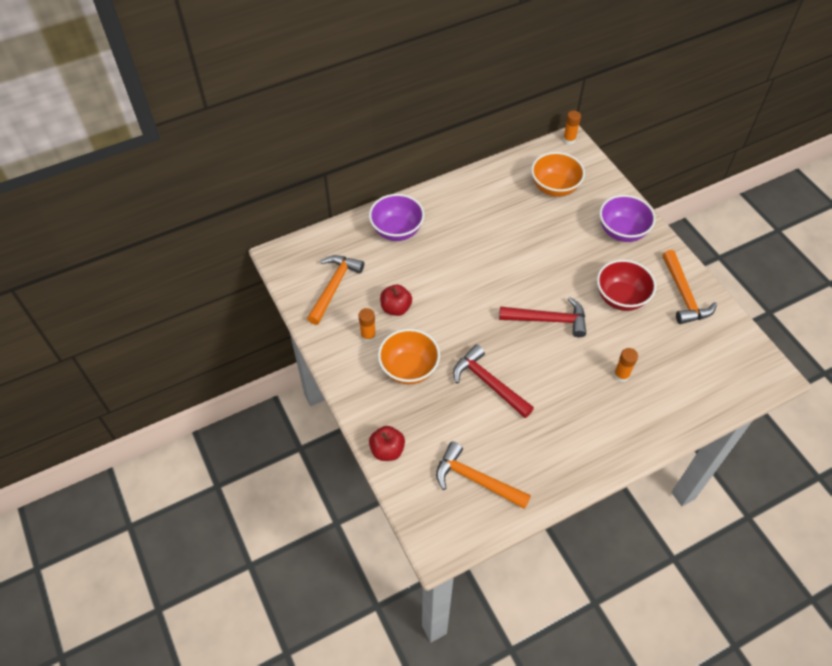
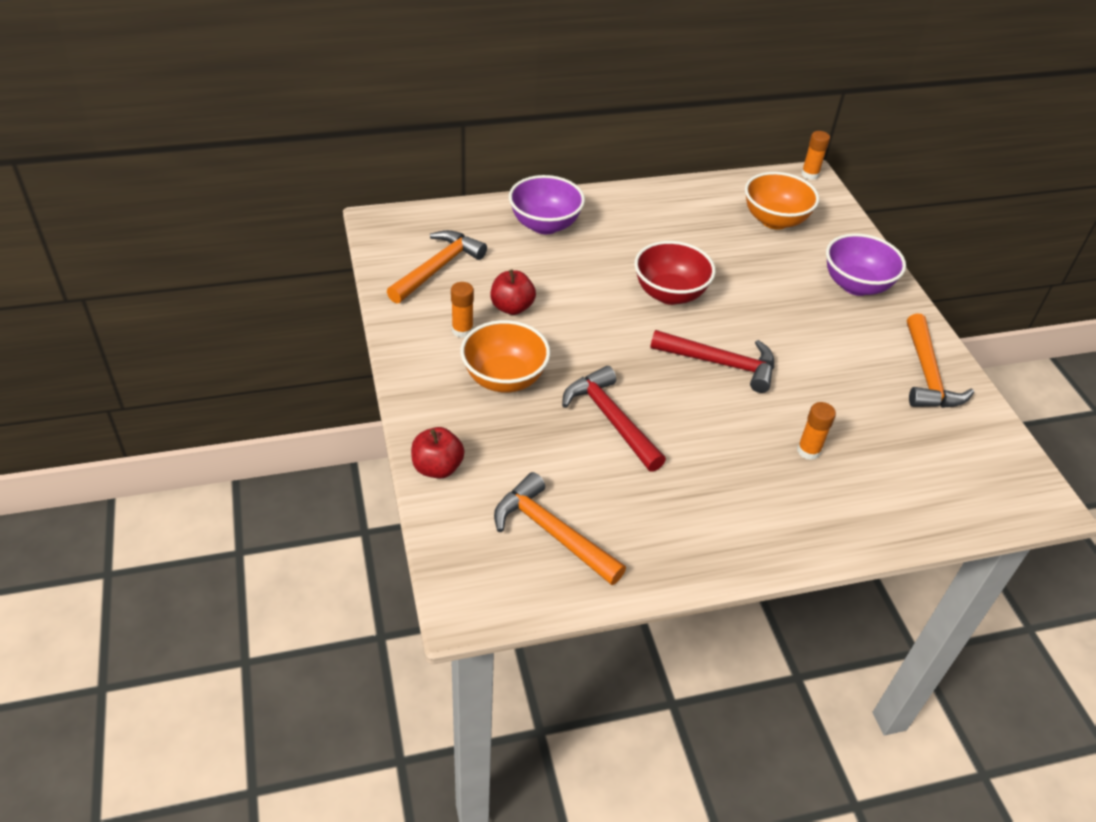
camera: 10 degrees right, 10 degrees down
red bowl [597,259,656,311] -> red bowl moved to [634,241,716,305]

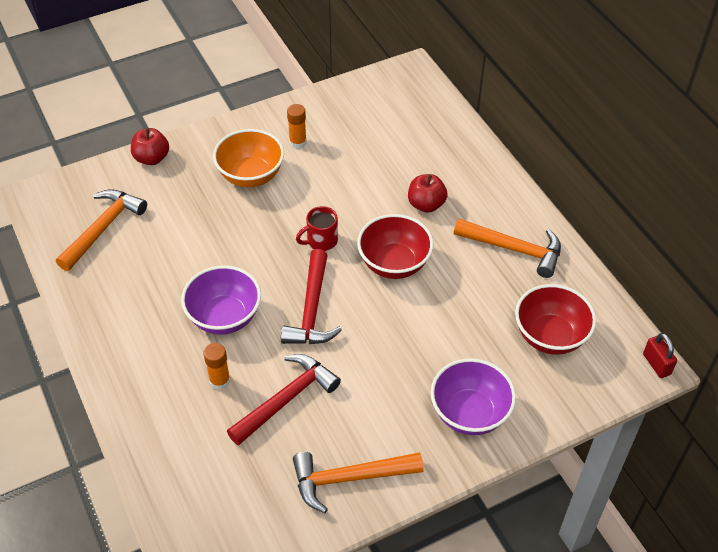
camera: 80 degrees right, 5 degrees up
orange hammer [387,230,487,304] -> orange hammer moved to [454,219,561,278]
red apple [490,270,536,315] -> red apple moved to [408,174,447,213]
purple bowl [509,175,585,234] -> purple bowl moved to [181,265,261,335]
red hammer [562,366,666,472] -> red hammer moved to [227,354,341,445]
orange bowl [745,172,819,230] -> red bowl [515,284,596,355]
orange glue stick [801,131,830,180] -> red padlock [643,333,677,378]
none -> red mug [296,206,338,251]

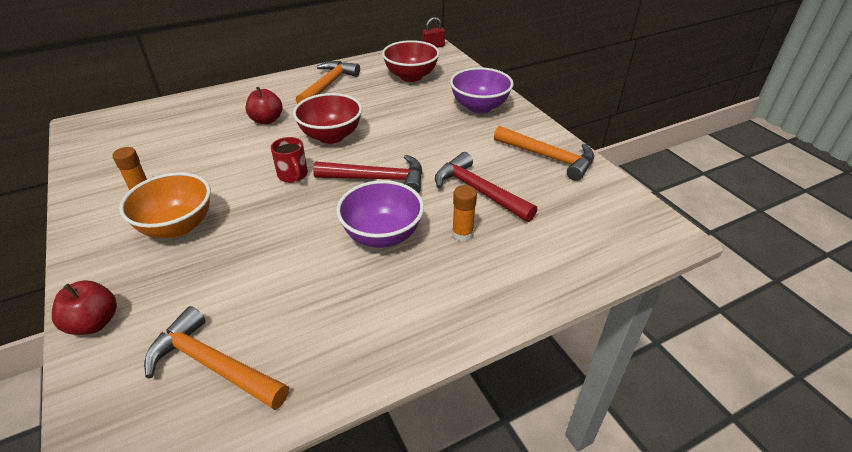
camera: 90 degrees left, 10 degrees down
orange hammer [293,452,423,513] -> orange hammer turned 45 degrees counterclockwise [494,126,594,181]

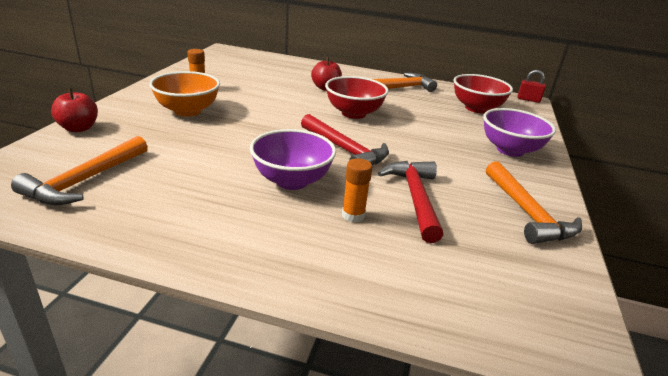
camera: 40 degrees right, 10 degrees down
orange hammer [144,306,289,410] -> orange hammer turned 135 degrees counterclockwise [11,136,148,205]
red mug [271,137,308,183] -> none

